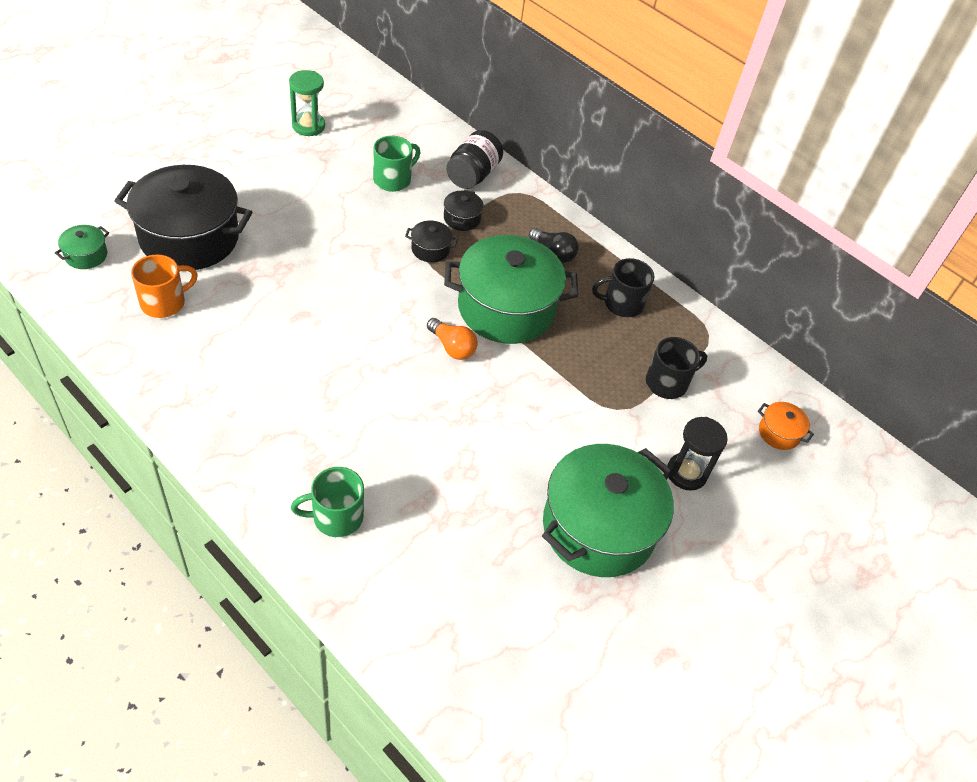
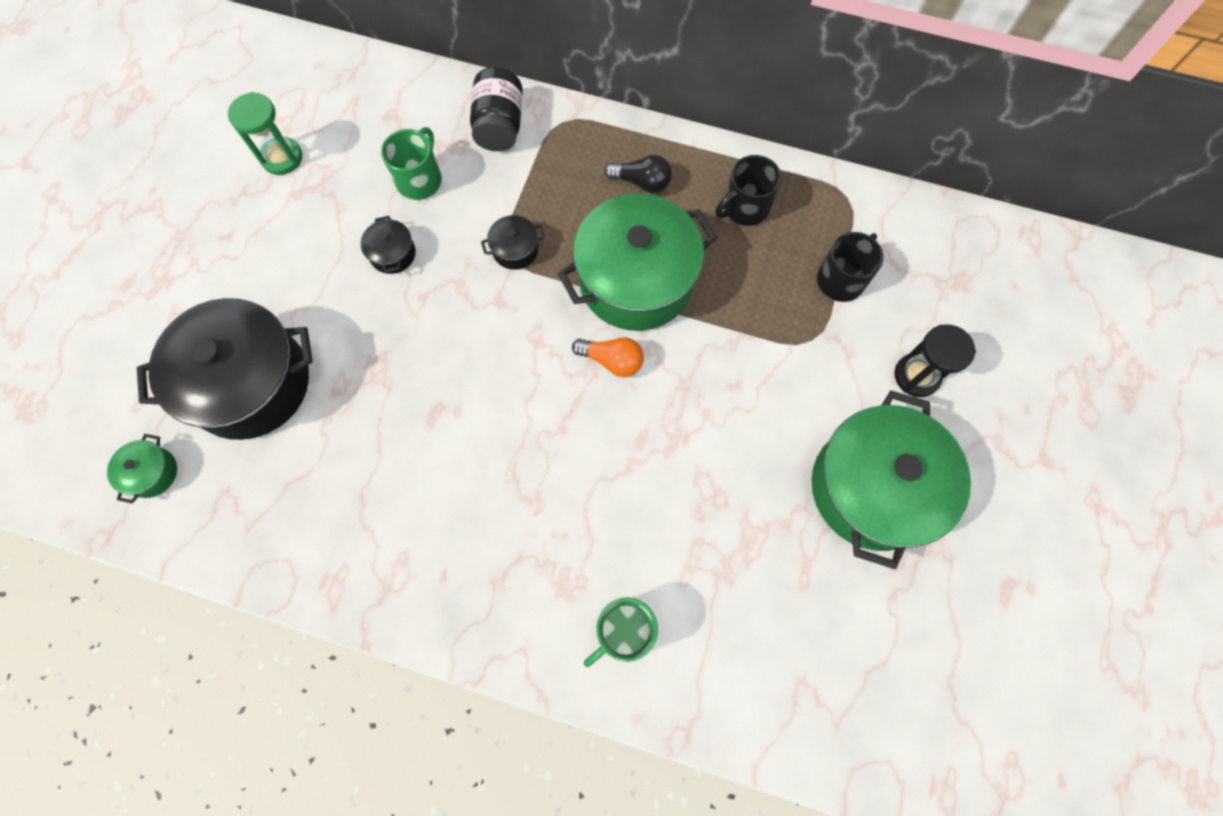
camera: 20 degrees left, 20 degrees up
orange mug [131,255,198,318] -> none
black pot [444,189,484,231] -> black pot moved to [361,216,416,274]
orange pot [758,402,814,450] -> none

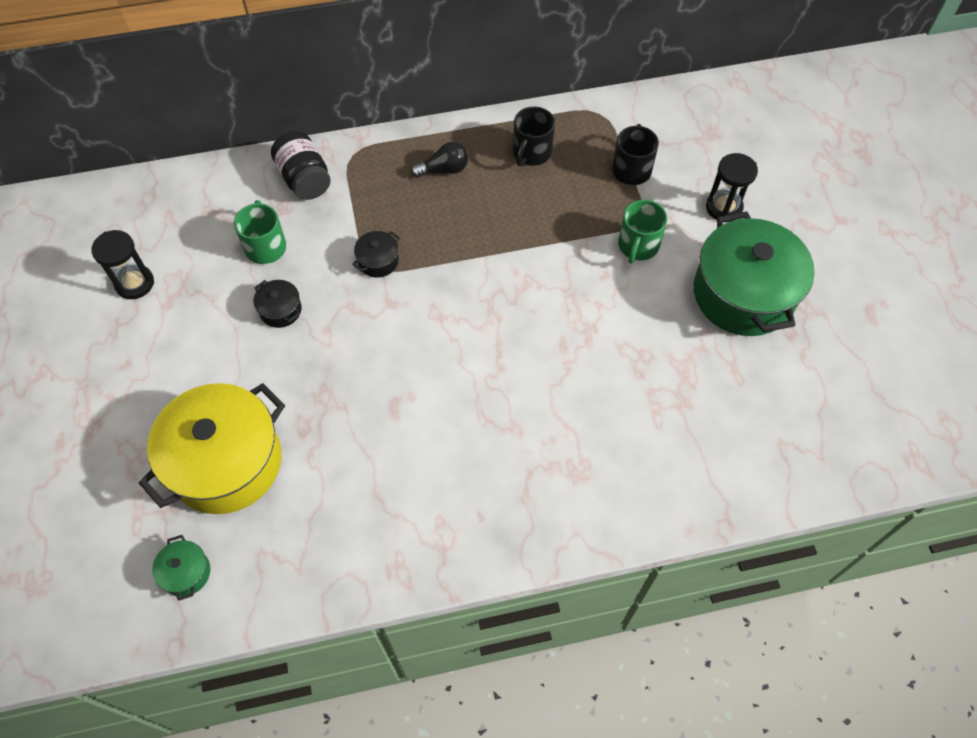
camera: 30 degrees left, 10 degrees down
black pot [137,298,313,440] -> yellow pot [139,383,285,514]
green hourglass [228,92,302,175] -> black hourglass [91,230,154,299]
green pot [557,194,717,331] -> none
orange light bulb [572,337,644,377] -> none
green mug [584,597,658,667] -> green mug moved to [618,200,667,264]

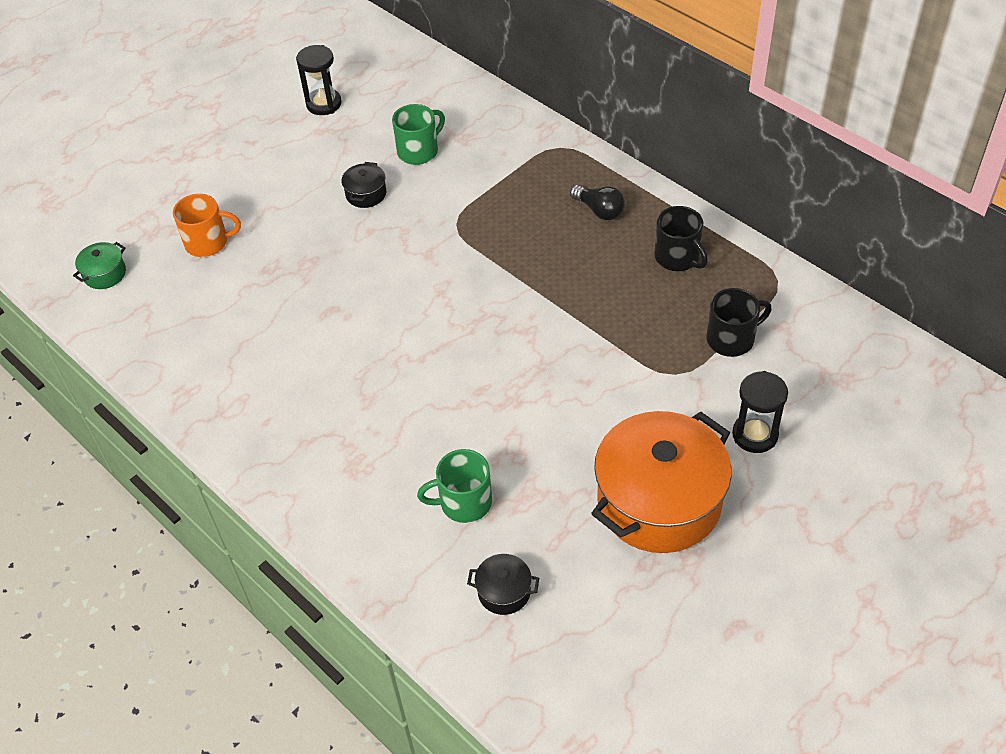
camera: 60 degrees right, 10 degrees down
yellow pot [139,383,285,514] -> orange mug [173,194,241,257]
black jar [271,131,331,200] -> none
black pot [352,231,400,278] -> black pot moved to [467,554,539,615]
black mug [513,107,555,166] -> black mug turned 120 degrees counterclockwise [654,206,708,271]
green mug [618,200,667,264] -> green mug moved to [417,449,492,523]
green pot [694,211,815,336] -> orange pot [591,411,732,553]

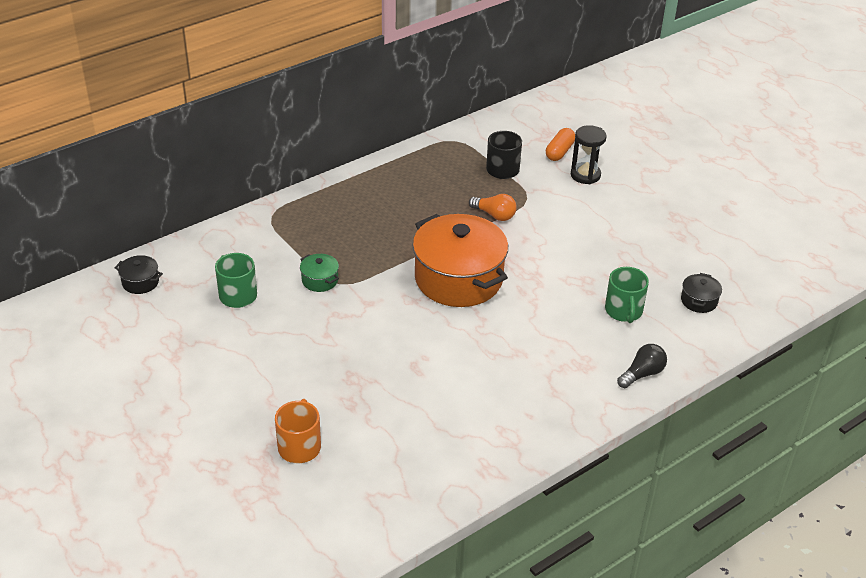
camera: 85 degrees left, 10 degrees down
green pot [73,242,126,289] -> green pot moved to [300,254,339,292]
black hourglass [296,45,342,115] -> none
black pot [342,162,386,208] -> black pot moved to [115,255,163,294]
black light bulb [570,185,625,220] -> black light bulb moved to [617,344,667,388]
orange pot [591,411,732,553] -> orange pot moved to [413,214,508,307]
black mug [654,206,708,271] -> none
none -> orange light bulb [469,194,517,221]
none -> orange capsule [546,128,575,161]

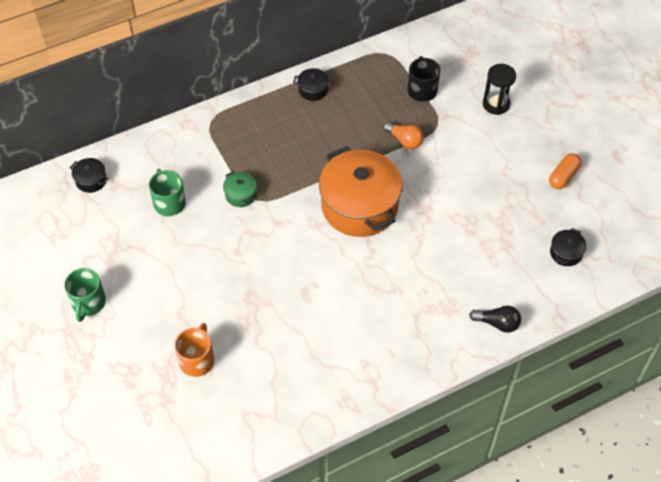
camera: 10 degrees right, 15 degrees up
orange capsule [546,128,575,161] -> orange capsule moved to [549,153,581,189]
green mug [605,267,649,323] -> green mug moved to [64,268,106,322]
black light bulb [617,344,667,388] -> black light bulb turned 45 degrees clockwise [469,306,521,333]
none -> black pot [293,68,333,101]

